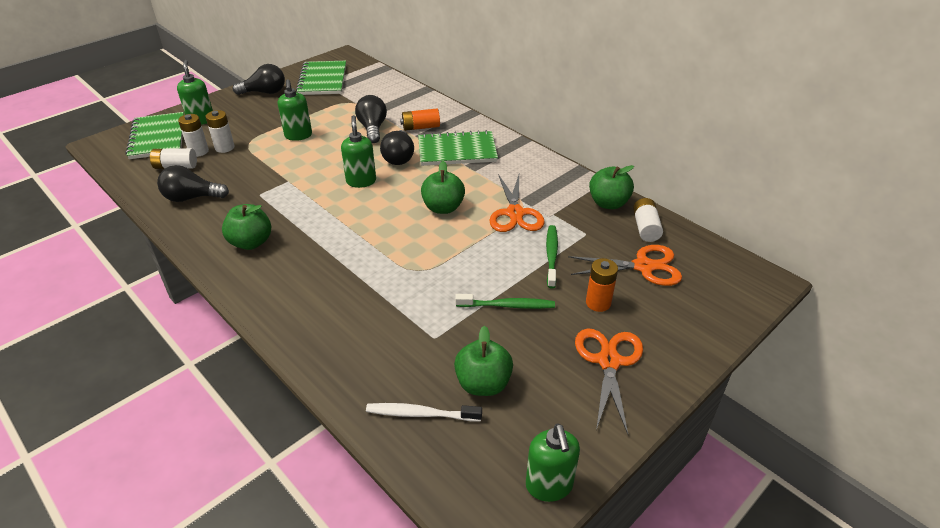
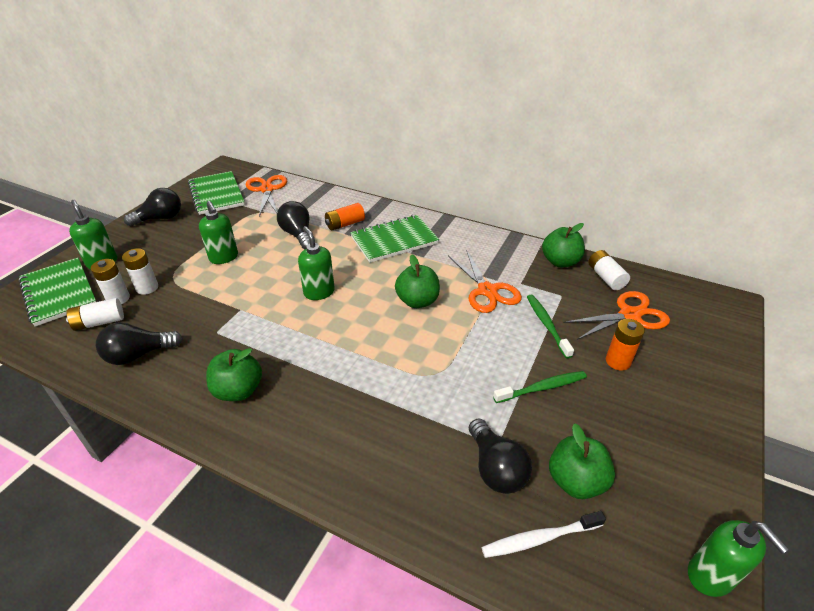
camera: 20 degrees left, 0 degrees up
black light bulb [380,130,414,165] -> black light bulb moved to [469,418,532,494]
orange scissors [575,328,643,434] -> orange scissors moved to [246,175,287,216]

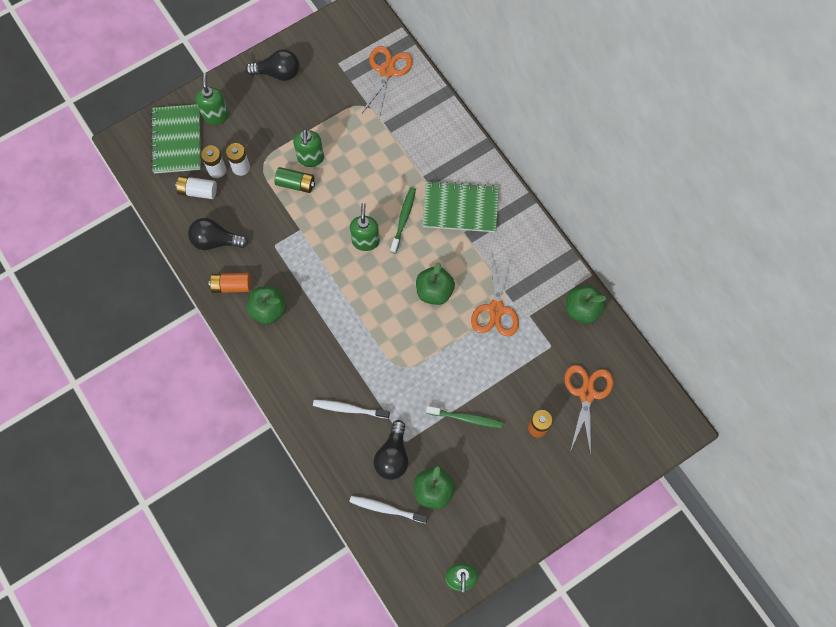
camera: 30 degrees right, 30 degrees up
green notebook [188,171,245,215] -> none
black light bulb [277,201,310,250] -> none
orange battery [325,203,365,230] -> orange battery moved to [209,273,251,293]
green toothbrush [527,295,574,359] -> green toothbrush moved to [390,187,416,253]
orange scissors [564,291,670,340] -> orange scissors turned 90 degrees counterclockwise [564,365,613,455]
white battery [588,250,630,290] -> none
none -> green battery [274,167,315,193]
none -> white toothbrush [313,400,390,419]

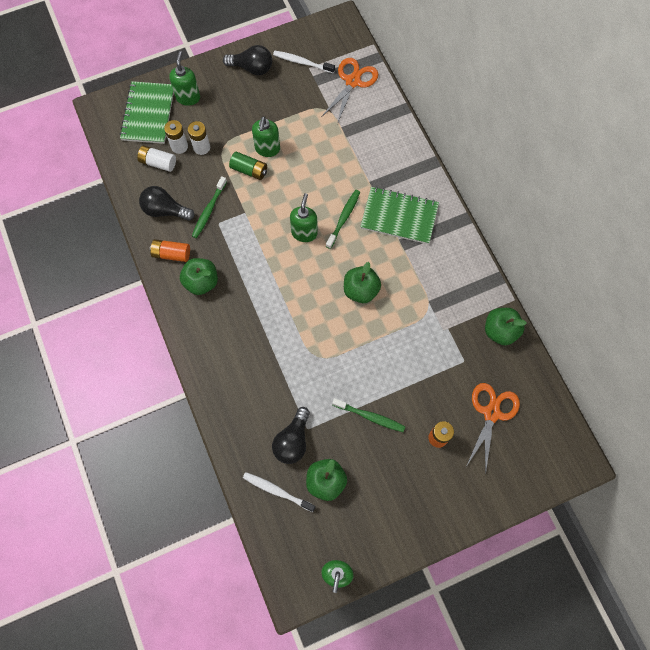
camera: 10 degrees right, 0 degrees up
white toothbrush [313,400,390,419] -> white toothbrush moved to [273,51,335,73]
orange scissors [471,253,519,336] -> none
none -> green toothbrush [192,176,227,238]

